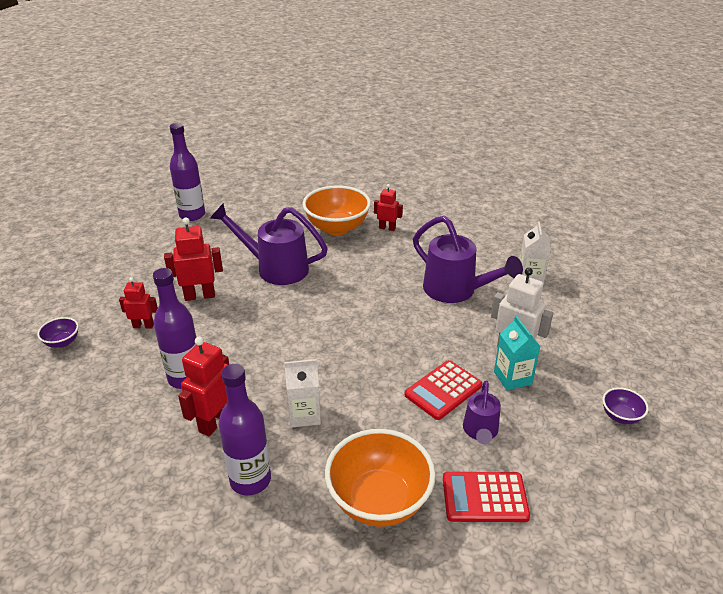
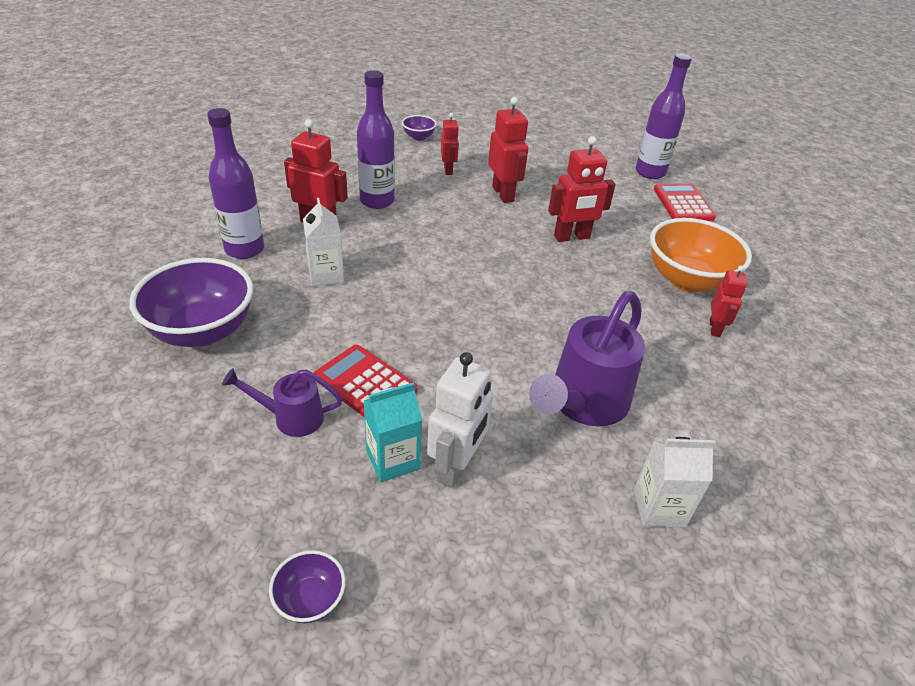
camera: 80 degrees right, 5 degrees up
purple watering can [210,203,328,285] -> red robot [548,136,616,242]
orange bowl [325,429,435,527] -> purple bowl [129,258,253,347]
red calculator [443,472,530,522] -> red calculator moved to [654,184,716,221]

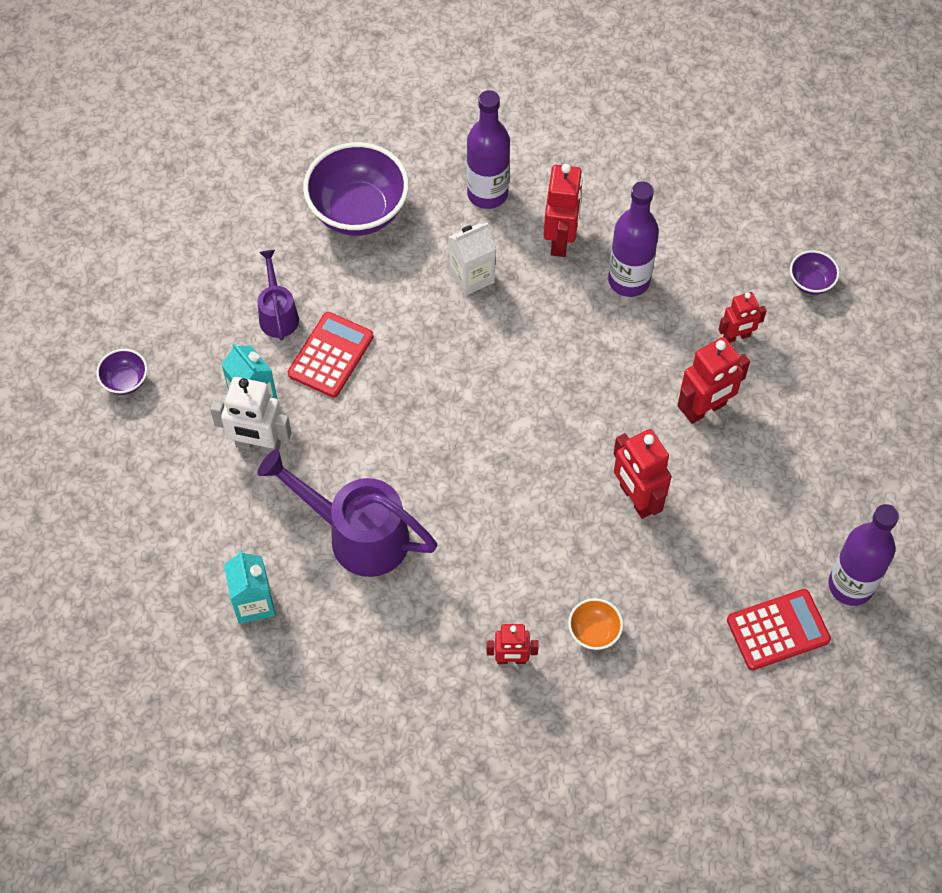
camera: 80 degrees right, 20 degrees up
white carton [634,437,716,527] -> turquoise carton [224,550,275,624]
orange bowl [650,218,752,293] -> orange bowl [568,598,623,650], size x0.46

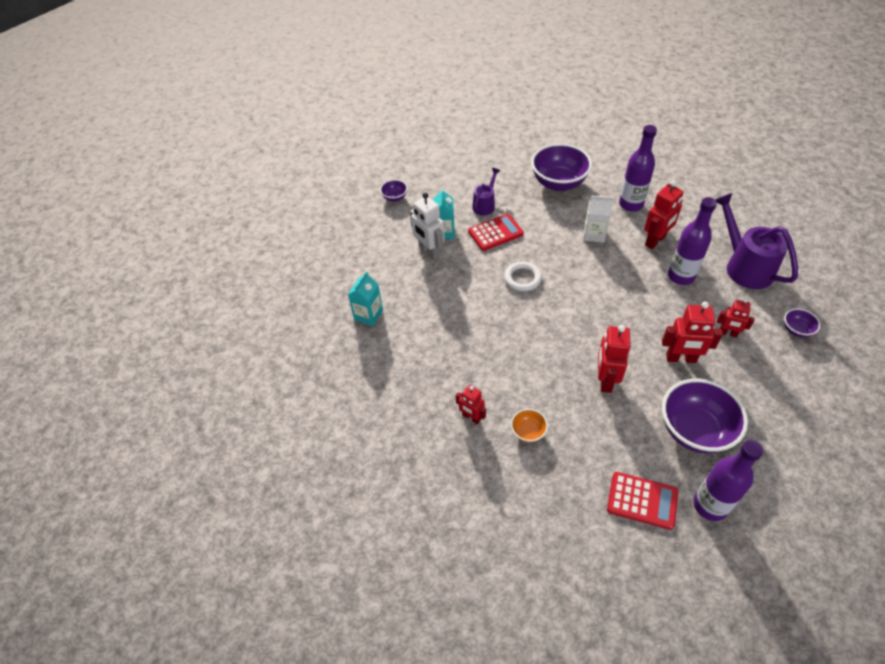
camera: 40 degrees right, 10 degrees down
purple watering can [257,449,437,577] -> purple watering can moved to [715,193,798,289]
none -> white ring [504,262,542,292]
none -> purple bowl [662,379,748,454]

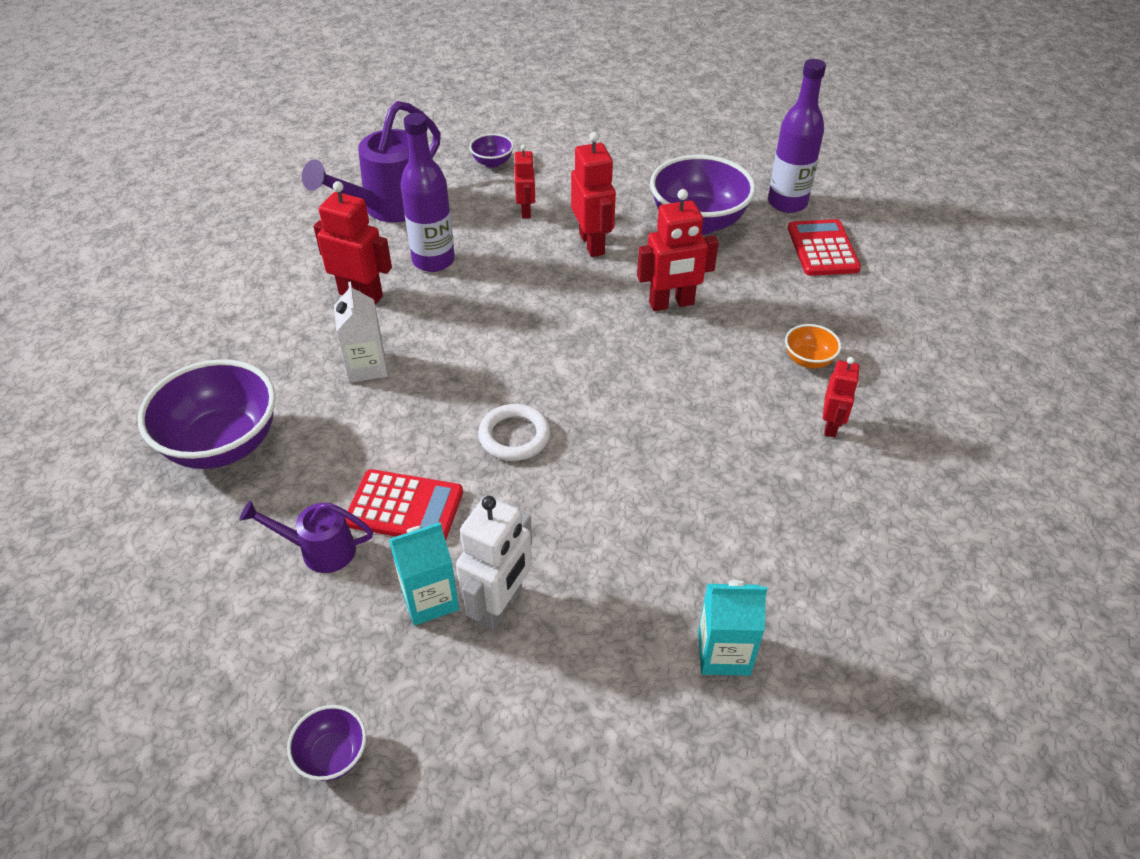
camera: 115 degrees left, 5 degrees down
red calculator [468,214,524,251] -> red calculator turned 150 degrees clockwise [345,469,463,540]
purple bottle [619,125,657,212] -> none

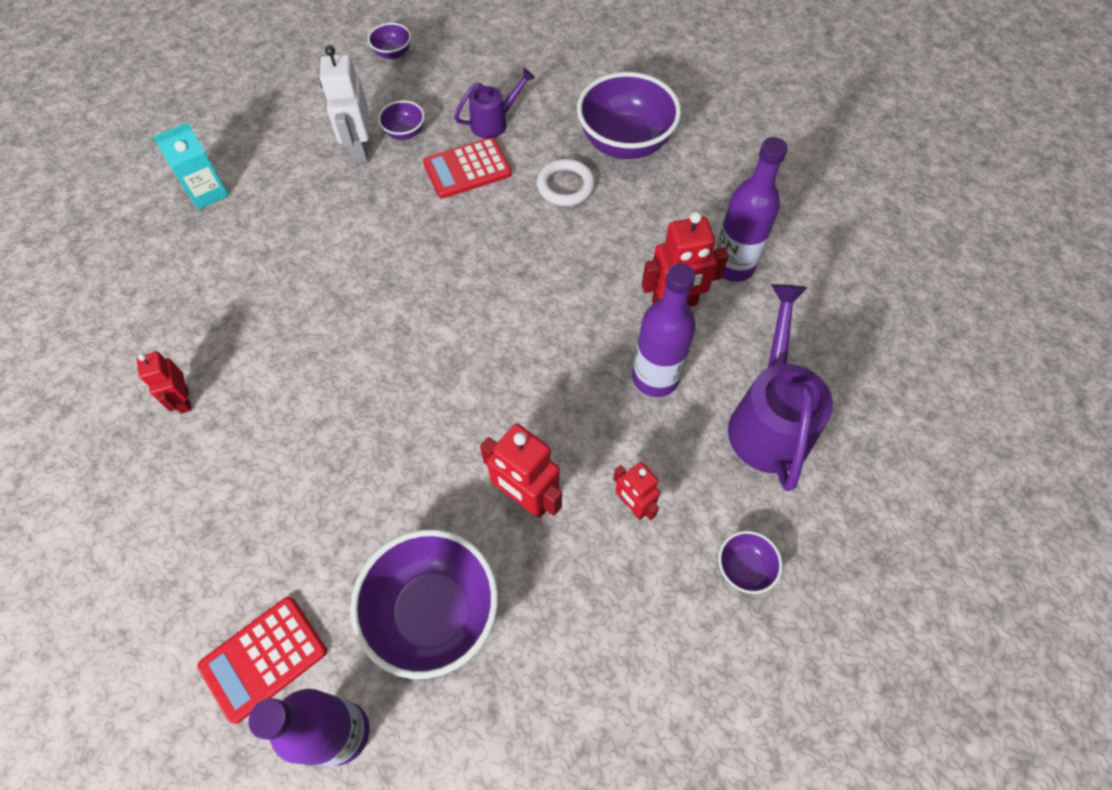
camera: 145 degrees right, 15 degrees up
white carton [334,282,388,383] -> none
turquoise carton [389,522,459,626] -> purple bowl [378,100,425,140]
white ring [478,404,551,461] -> white ring moved to [537,159,595,206]
red robot [637,189,719,311] -> none
orange bowl [785,324,841,368] -> none
red calculator [788,219,861,276] -> red calculator turned 90 degrees clockwise [197,597,327,724]
none -> purple bottle [715,137,788,282]

